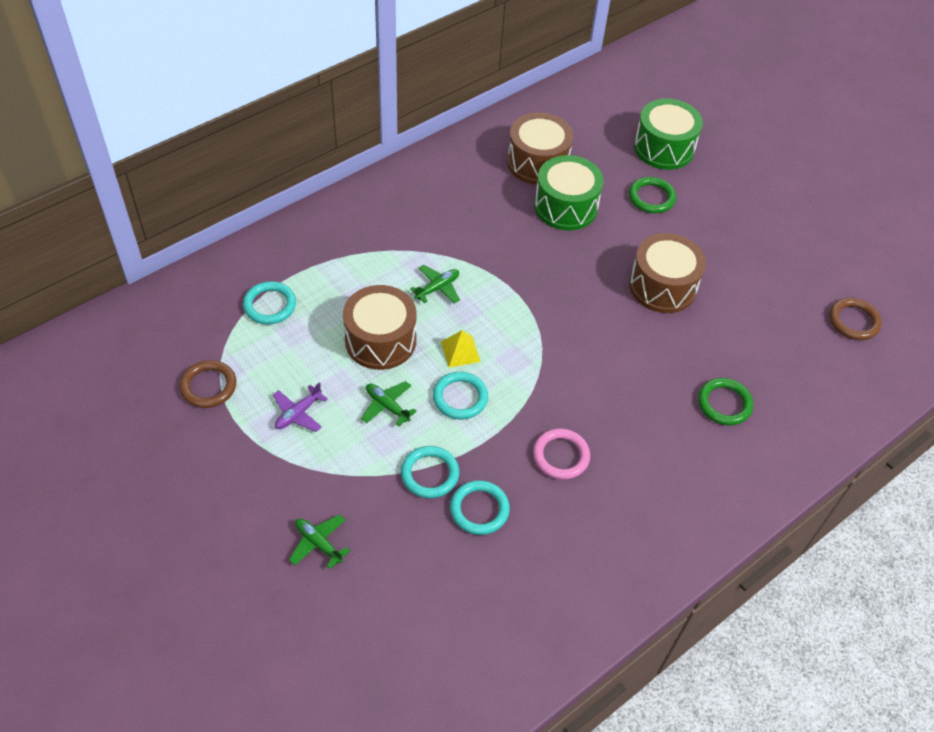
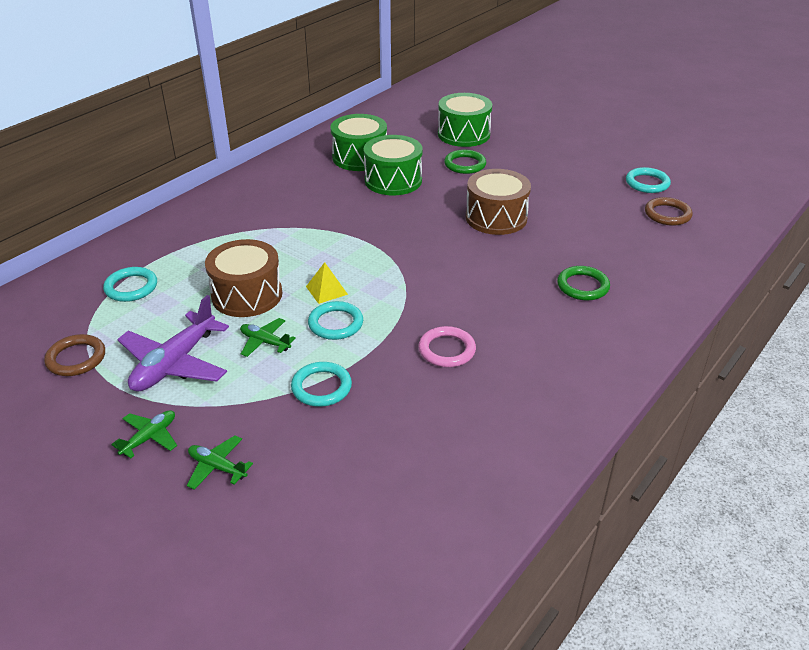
camera: 10 degrees left, 15 degrees down
purple plane [273,382,328,432] -> purple plane [117,295,229,392], size x1.93
green plane [410,265,460,304] -> green plane moved to [111,410,177,458]
turquoise ring [450,480,510,535] -> turquoise ring moved to [626,167,671,193]
brown drum [507,112,574,185] -> green drum [331,114,387,171]

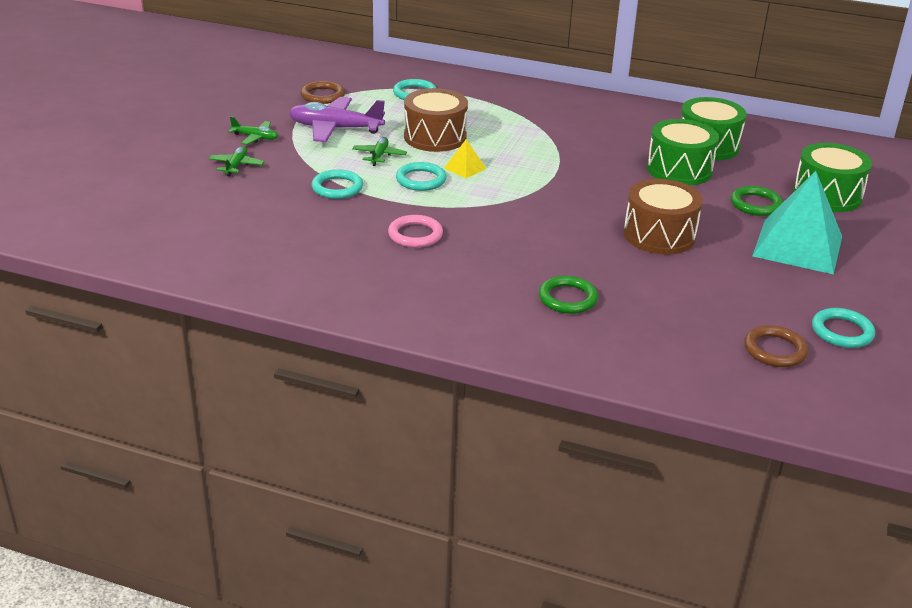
camera: 70 degrees right, 5 degrees down
none -> turquoise pyramid [752,171,842,274]

